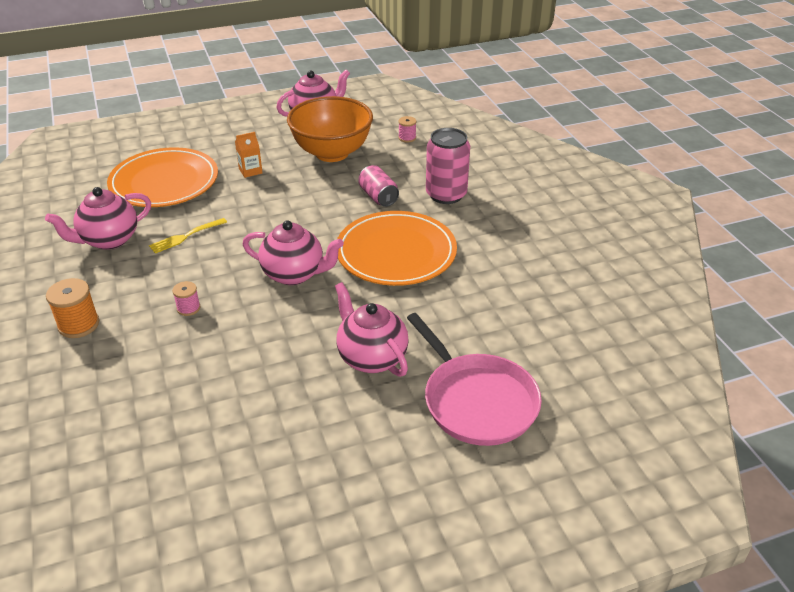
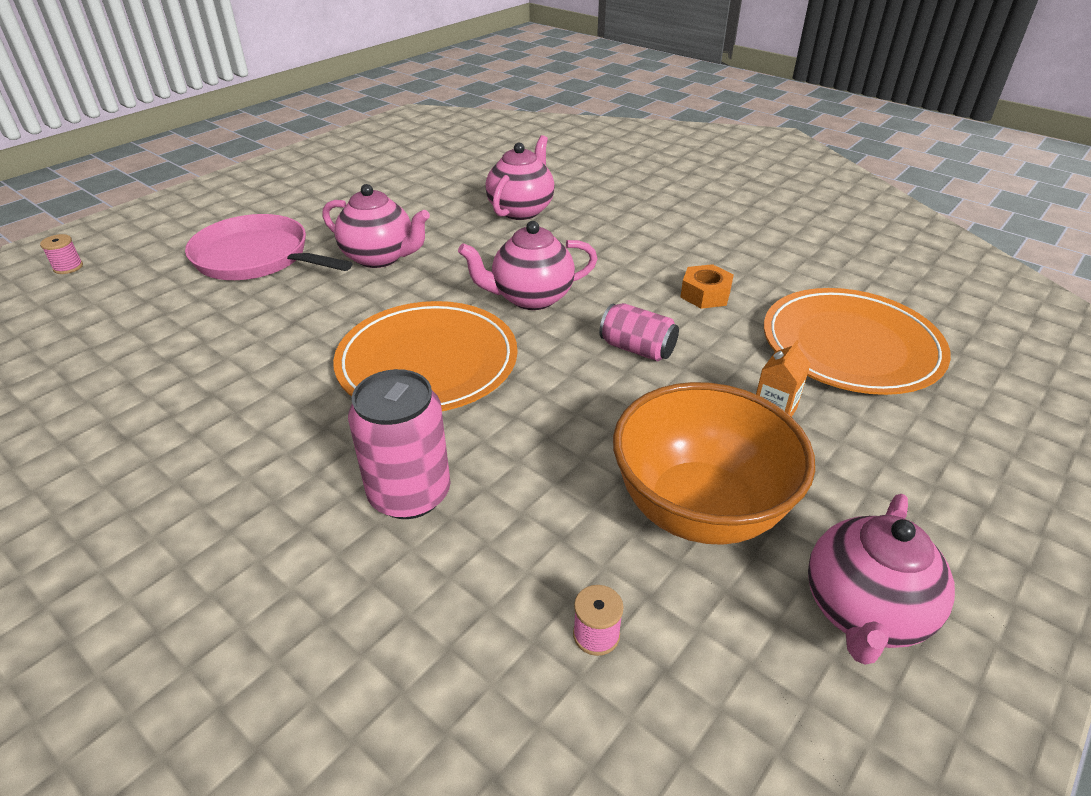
camera: 150 degrees right, 0 degrees up
pink teapot [45,187,151,250] -> pink teapot moved to [485,135,555,220]
orange spool [46,278,99,338] -> none
yellow fork [149,218,227,253] -> orange nut [680,264,734,309]
pink spool [172,281,200,316] -> pink spool moved to [40,234,83,274]
pink can [358,165,399,207] -> pink can moved to [599,303,679,361]

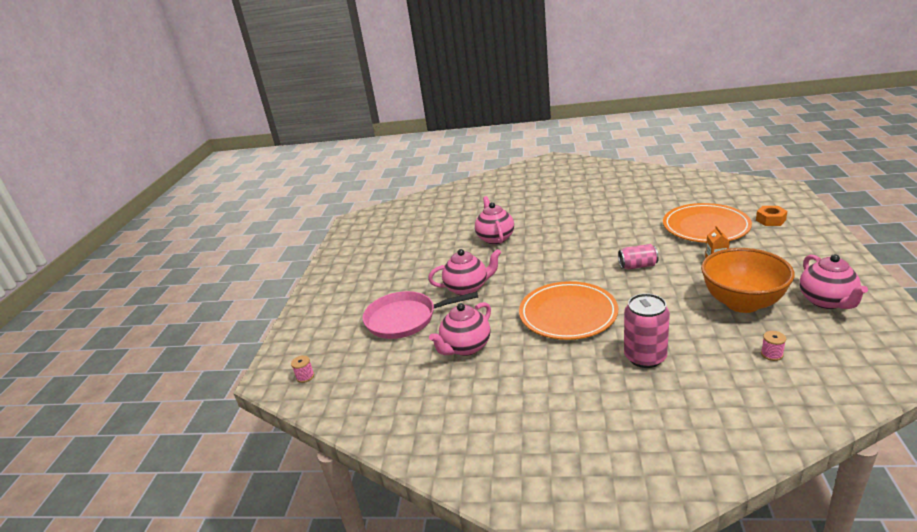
camera: 30 degrees left, 10 degrees down
pink teapot [458,221,598,310] -> pink teapot moved to [429,302,491,356]
orange nut [680,264,734,309] -> orange nut moved to [756,206,787,226]

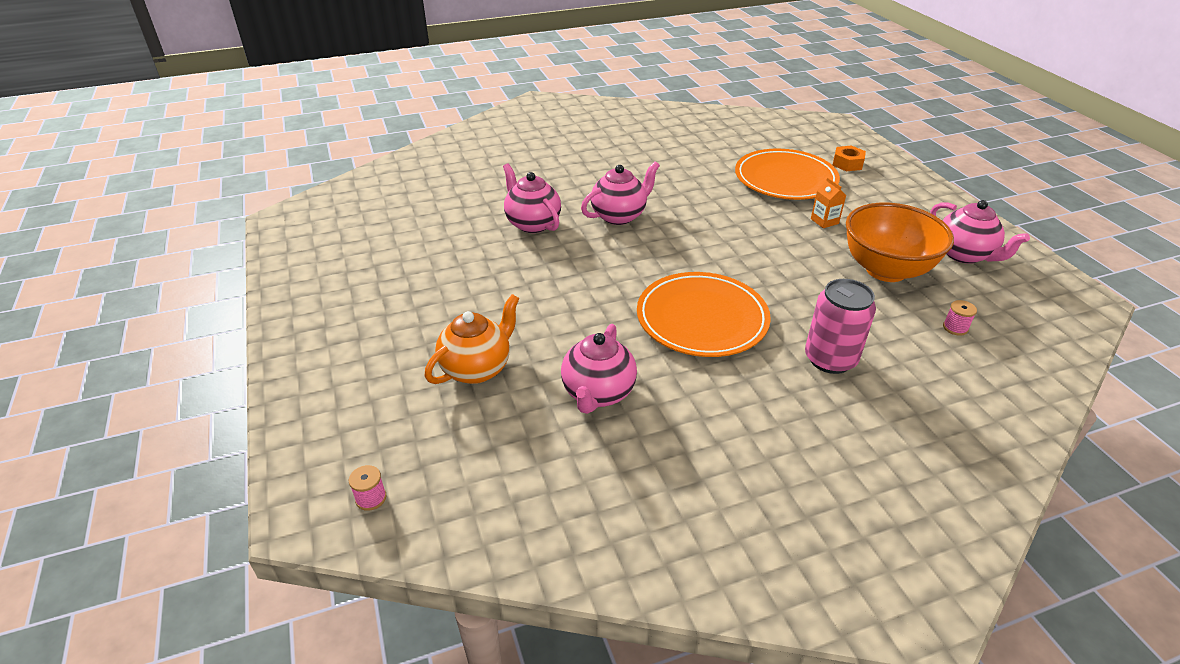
camera: 30 degrees left, 10 degrees up
pink pan [363,291,478,339] -> orange teapot [425,294,520,384]
pink teapot [428,249,501,296] -> pink teapot moved to [581,161,660,225]
pink can [618,244,659,270] -> none

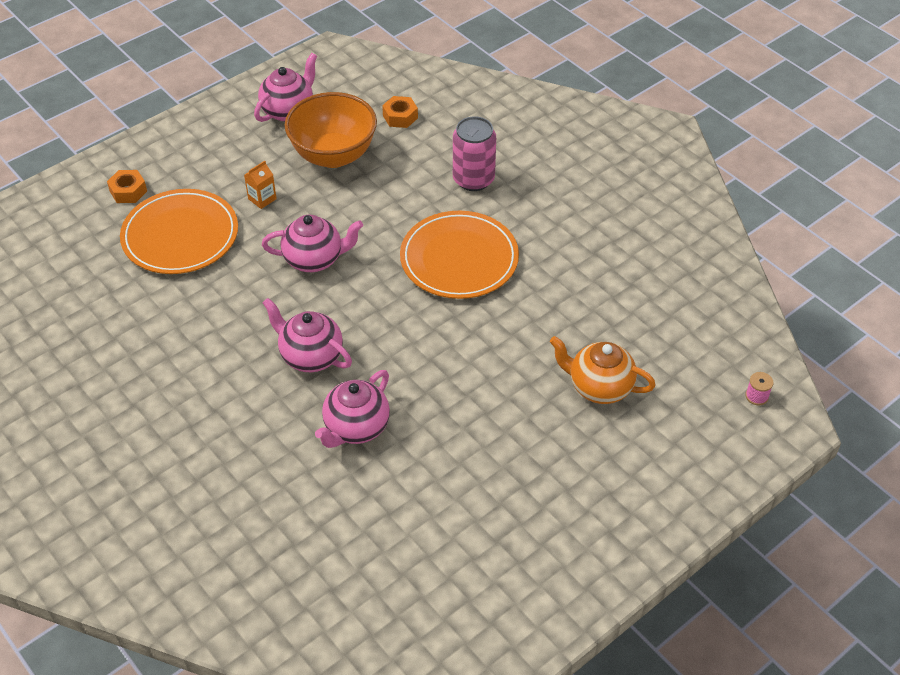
camera: 110 degrees left, 10 degrees up
pink teapot [561,324,637,414] -> pink teapot moved to [262,214,363,272]
pink spool [943,300,977,336] -> orange nut [382,96,418,128]

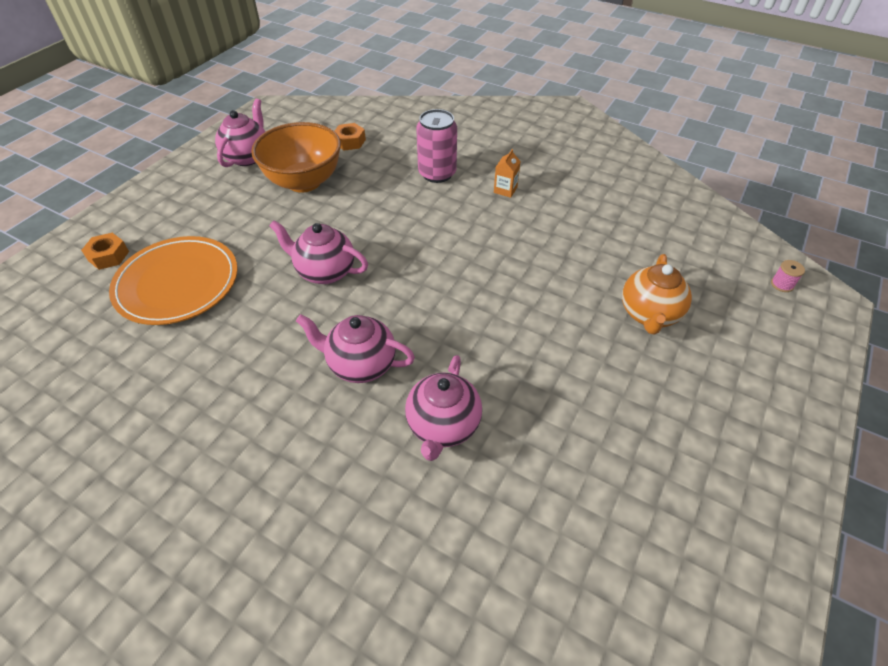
camera: 20 degrees left, 0 degrees up
orange carton [244,161,277,209] -> orange carton moved to [494,149,521,198]
pink teapot [262,214,363,272] -> pink teapot turned 135 degrees counterclockwise [269,220,368,284]
orange plate [400,211,519,299] -> none
orange teapot [550,336,656,404] -> orange teapot turned 75 degrees counterclockwise [622,254,692,335]

